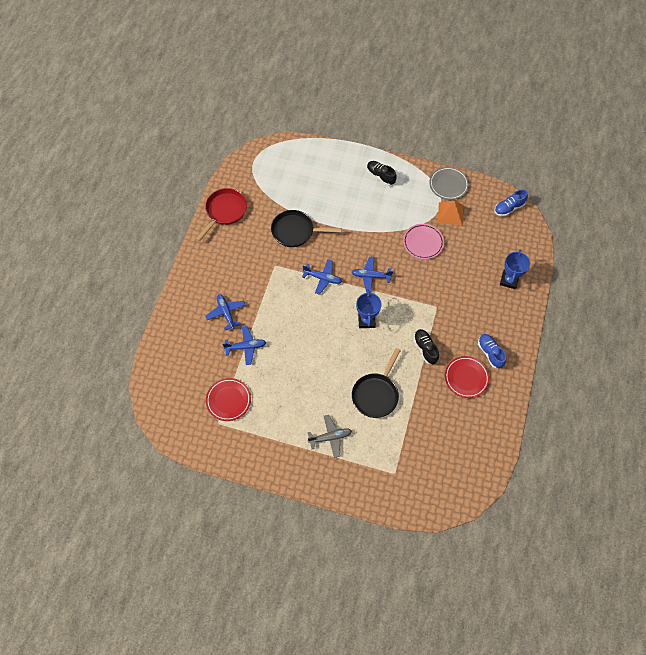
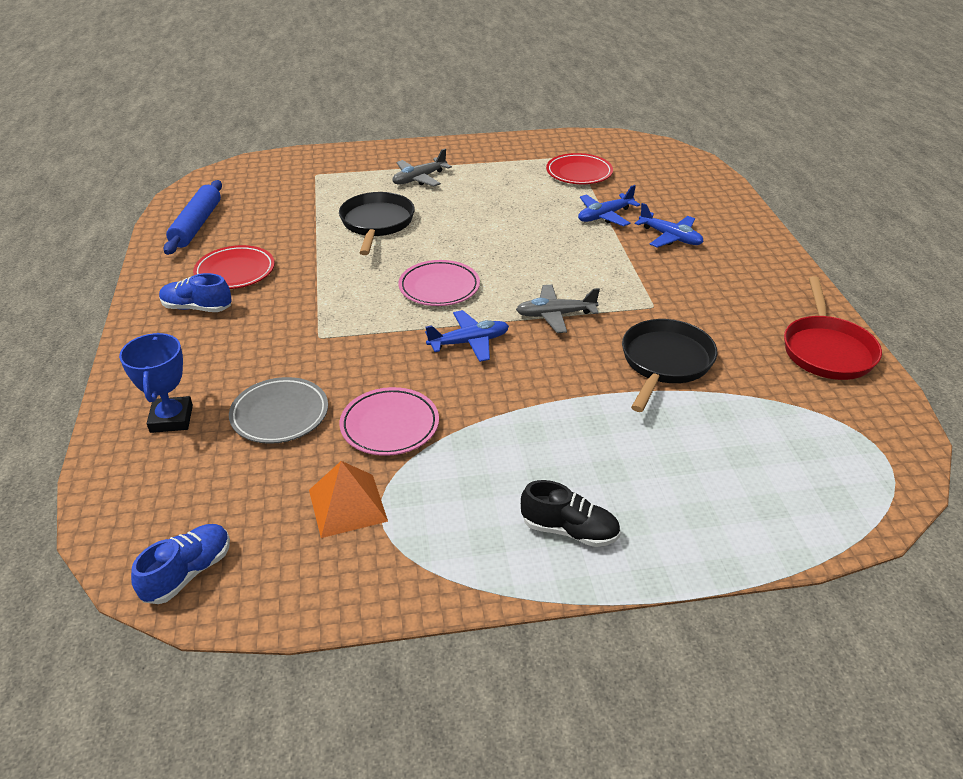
camera: 155 degrees right, 25 degrees down
black pan [271,210,342,247] -> black pan turned 45 degrees counterclockwise [622,319,717,412]
blue plane [302,259,342,295] -> grey plane [516,285,600,333]
blue trophy [356,289,382,328] -> pink plate [399,260,480,306]
black shoe [413,329,439,364] -> none
grey plate [429,167,469,200] -> grey plate moved to [229,377,328,444]
blue shoe [478,334,506,369] -> blue shoe turned 150 degrees clockwise [159,273,232,312]
none -> blue rolling pin [164,180,222,255]

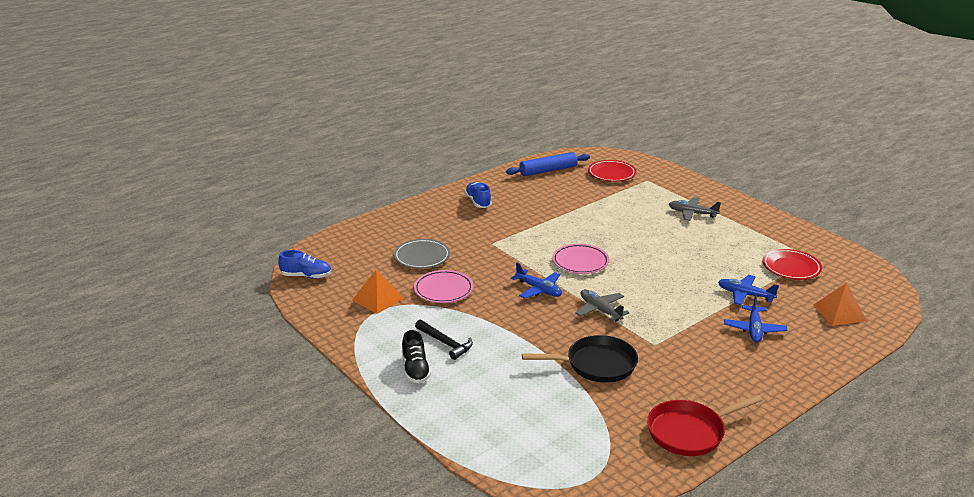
camera: 60 degrees right, 10 degrees down
blue trophy [119,333,193,433] -> none
red plate [193,245,275,289] -> red plate moved to [588,160,636,182]
black pan [339,192,415,255] -> none
none -> black hammer [415,320,473,360]
none -> orange pyramid [813,283,867,326]

